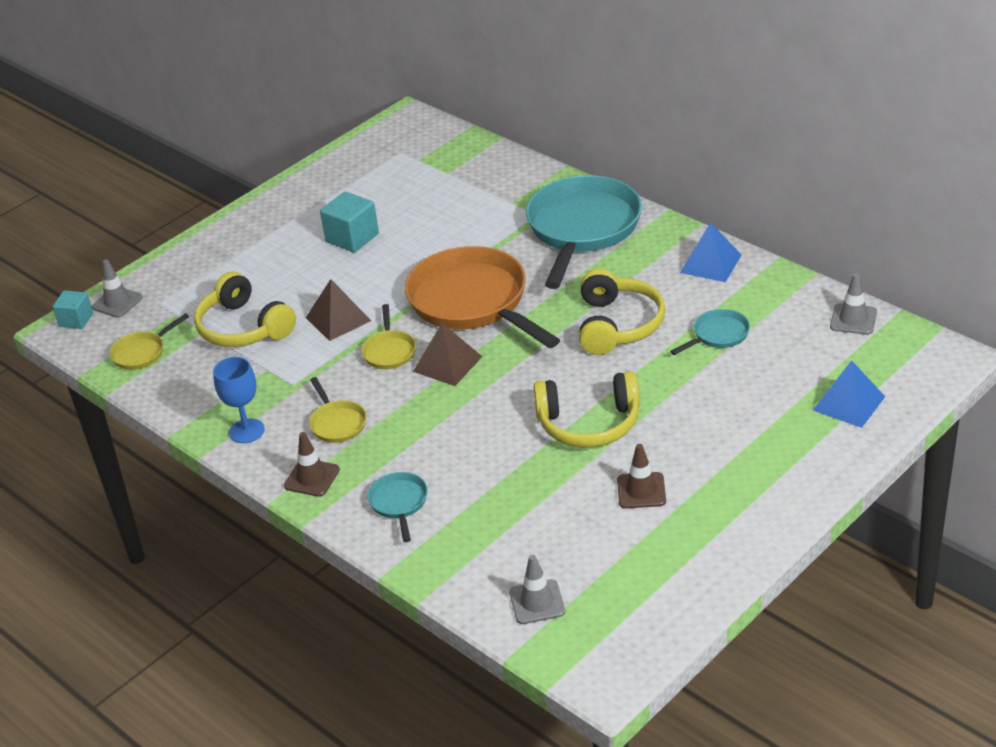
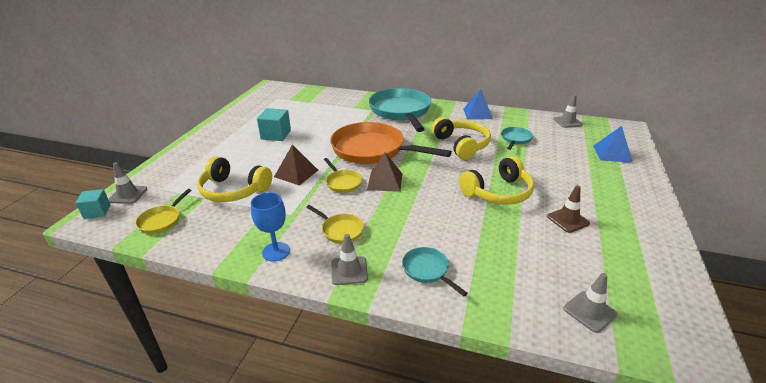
camera: 30 degrees left, 5 degrees down
brown traffic cone [284,432,340,497] -> grey traffic cone [331,234,368,285]

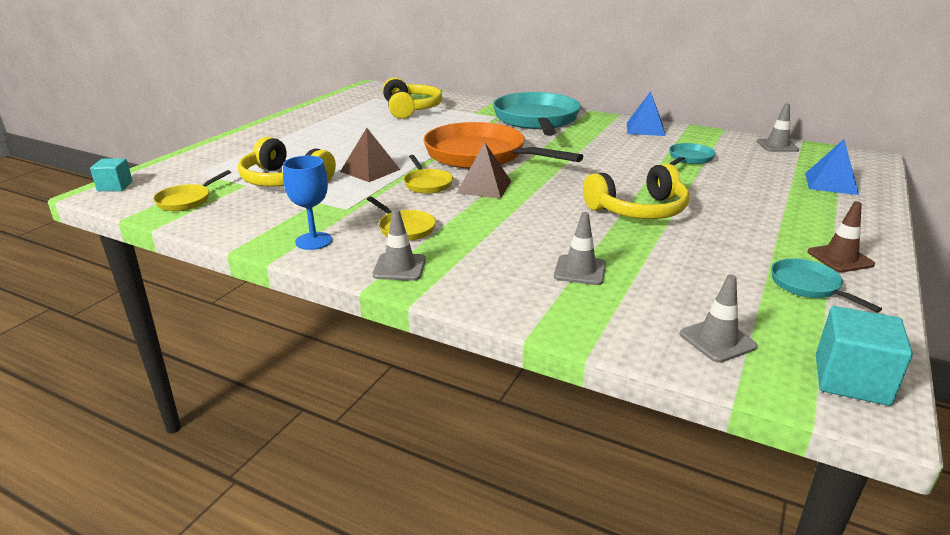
camera: 10 degrees right, 5 degrees down
grey traffic cone [108,162,147,204] -> grey traffic cone moved to [554,212,606,285]
turquoise cube [257,108,291,141] -> turquoise cube moved to [816,306,913,406]
turquoise pan [402,247,468,296] -> turquoise pan moved to [771,259,882,312]
yellow headphones [431,117,491,159] -> yellow headphones moved to [383,77,442,119]
brown traffic cone [547,186,590,233] -> brown traffic cone moved to [808,201,875,272]

